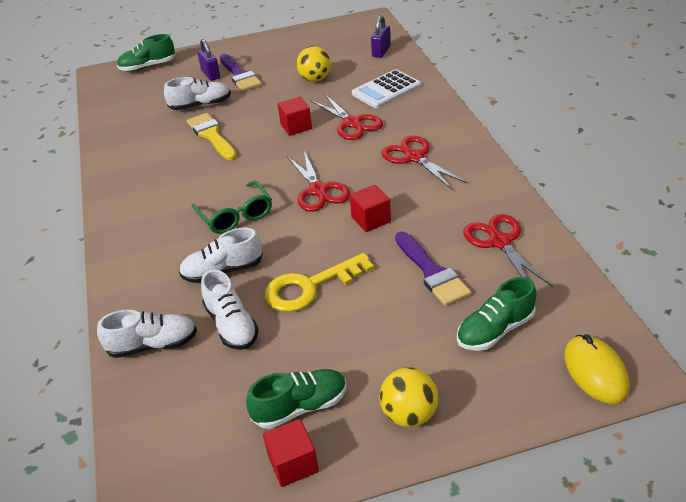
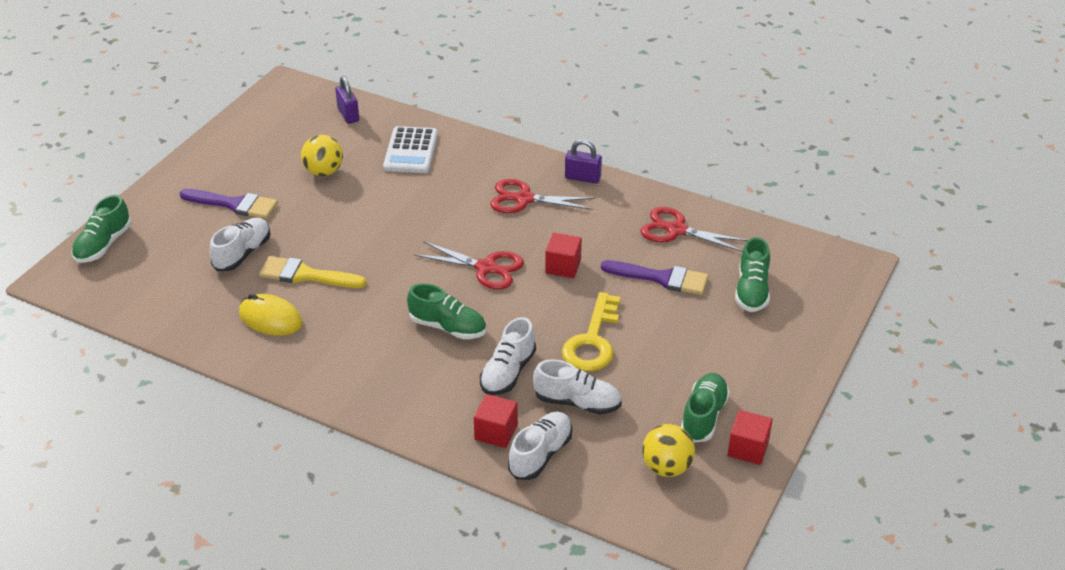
camera: 50 degrees left, 0 degrees up
green glasses [192,181,272,234] -> green shoe [407,283,486,339]
purple padlock [197,39,220,81] -> purple padlock moved to [565,139,602,184]
red cube [278,97,312,136] -> red cube moved to [474,394,518,448]
red scissors [311,94,383,140] -> none
yellow ball [379,367,439,427] -> yellow ball moved to [642,424,695,477]
yellow mouse [564,334,630,404] -> yellow mouse moved to [239,294,303,336]

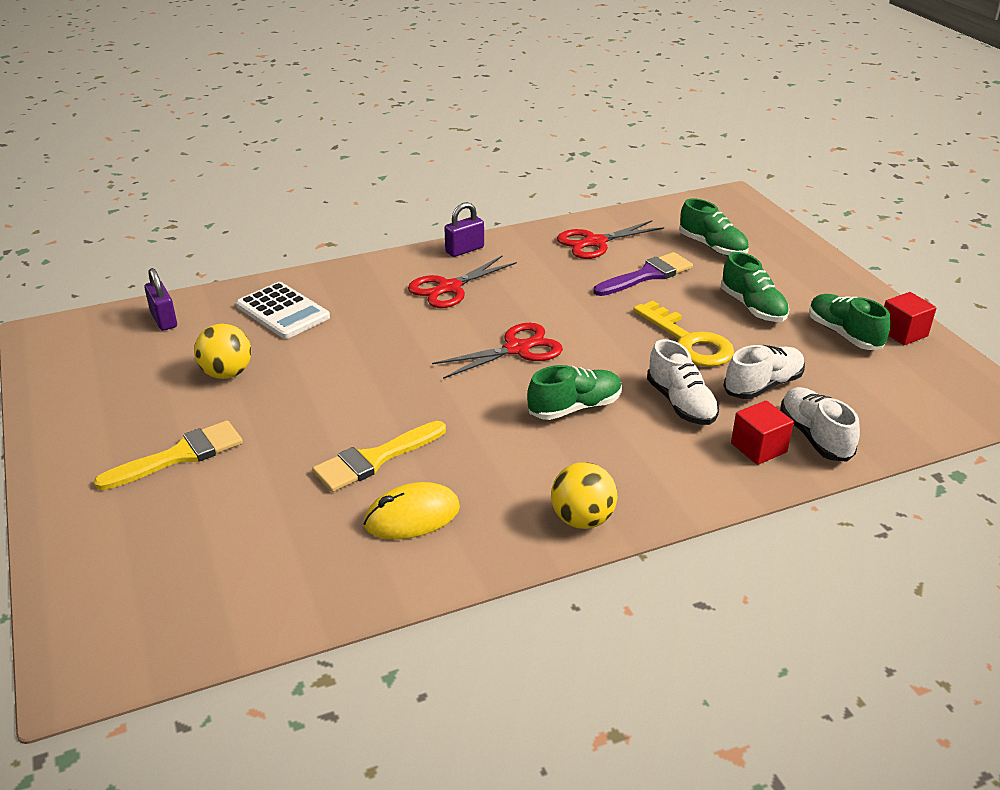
camera: 50 degrees left, 5 degrees down
green shoe [71,195,131,263] -> green shoe moved to [721,252,790,322]
purple brush [180,189,278,219] -> yellow brush [94,420,243,490]
white shoe [210,218,271,271] -> none
purple padlock [335,76,359,124] -> purple padlock turned 45 degrees clockwise [144,268,177,331]
red cube [545,233,582,278] -> none
yellow ball [642,424,695,477] -> yellow ball moved to [551,462,617,529]

